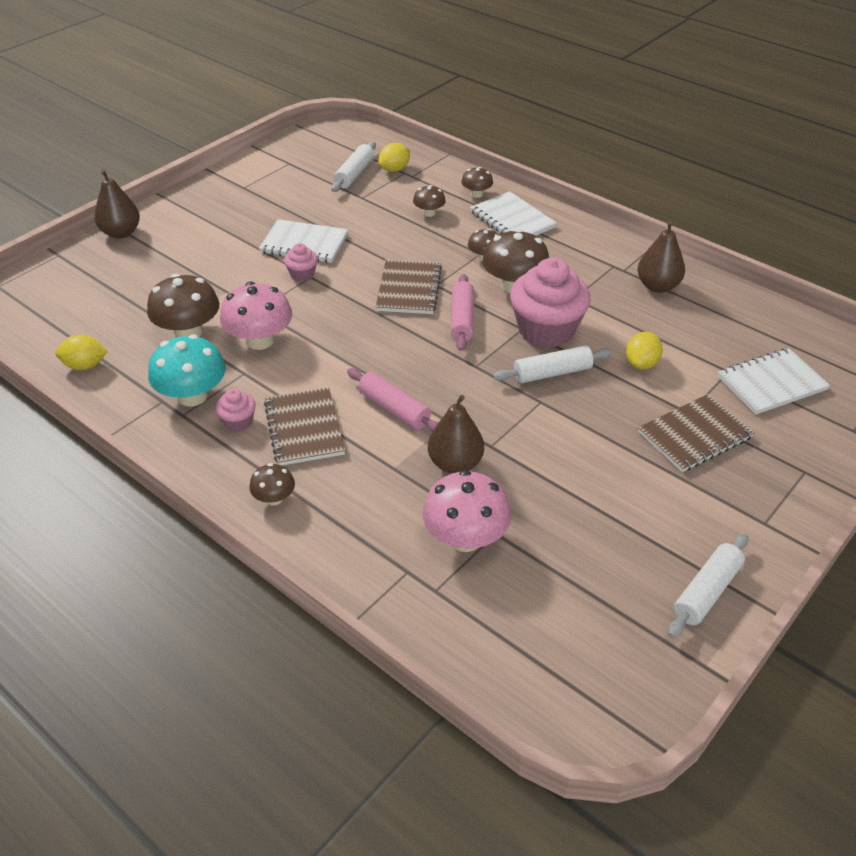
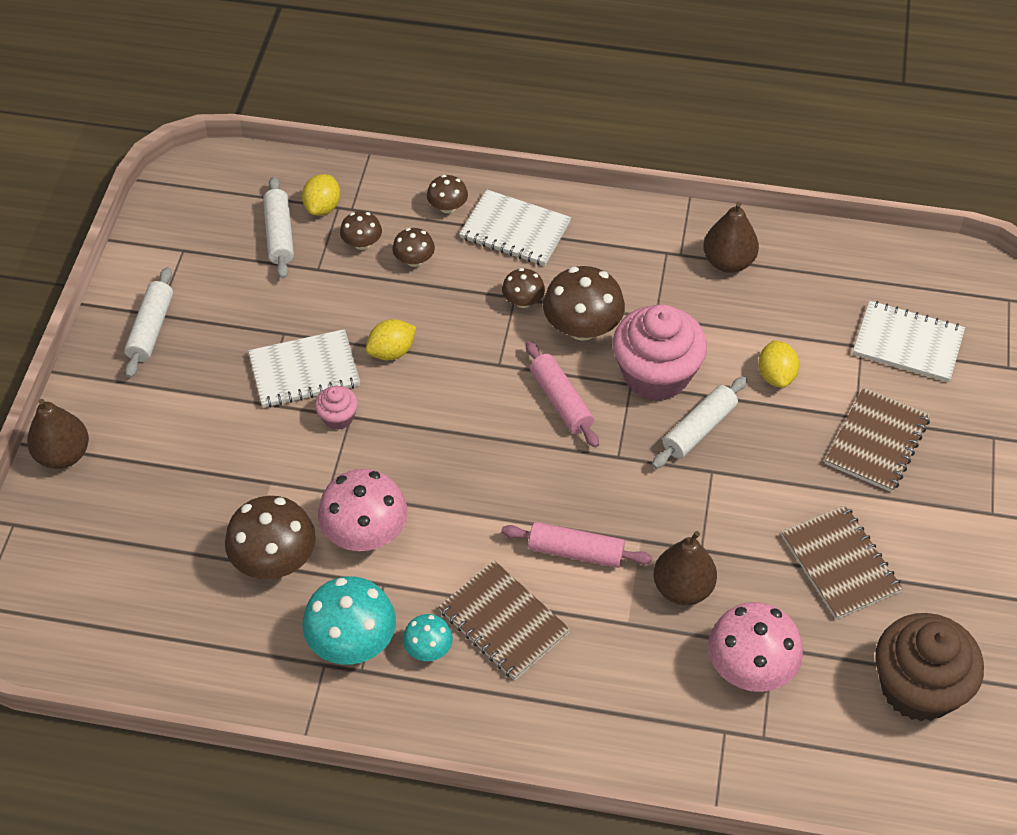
camera: 30 degrees left, 10 degrees up
yellow lemon [55,334,108,370] -> yellow lemon moved to [366,319,416,360]
pink cupcake [215,389,255,432] -> turquoise mushroom [403,614,453,661]
brown mushroom [249,463,295,505] -> brown mushroom moved to [340,211,382,250]
brown notebook [376,259,442,314] -> brown notebook moved to [781,505,903,619]
white rolling pin [668,533,748,638] -> white rolling pin moved to [124,267,173,378]
white notebook [717,348,830,415] -> white notebook turned 75 degrees clockwise [853,301,965,382]
none -> brown cupcake [875,613,984,722]

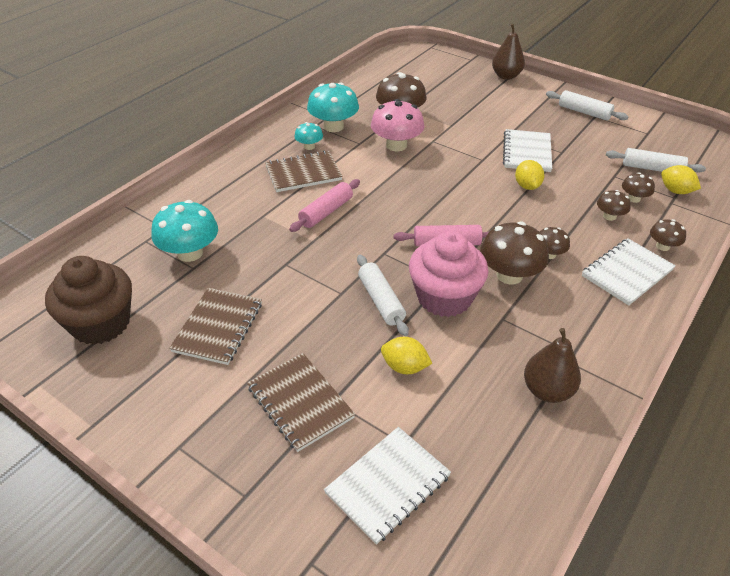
camera: 115 degrees right, 10 degrees down
pink cupcake [315,386,358,430] -> none
brown pear [653,531,717,605] -> none
pink mushroom [708,602,803,692] -> turquoise mushroom [151,200,218,262]
brown notebook [781,505,903,619] -> brown notebook turned 75 degrees counterclockwise [169,288,262,365]

